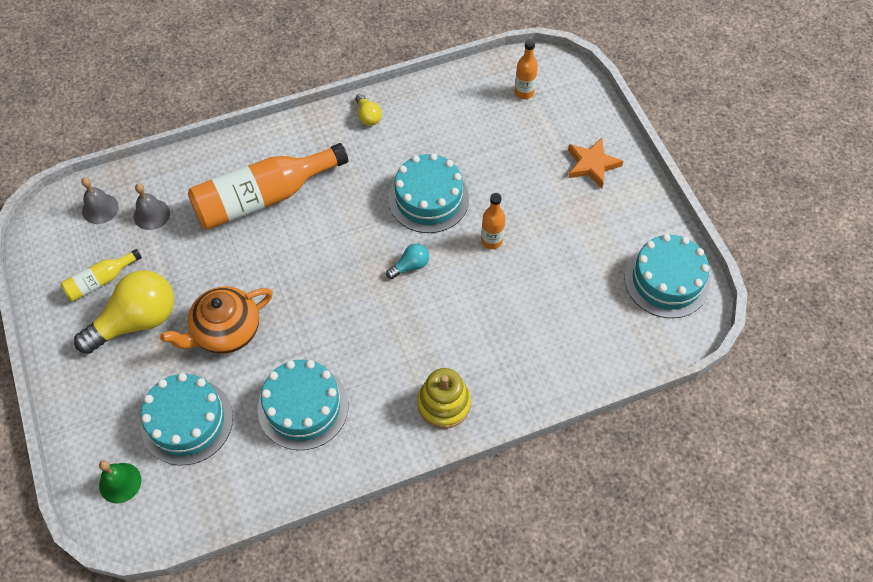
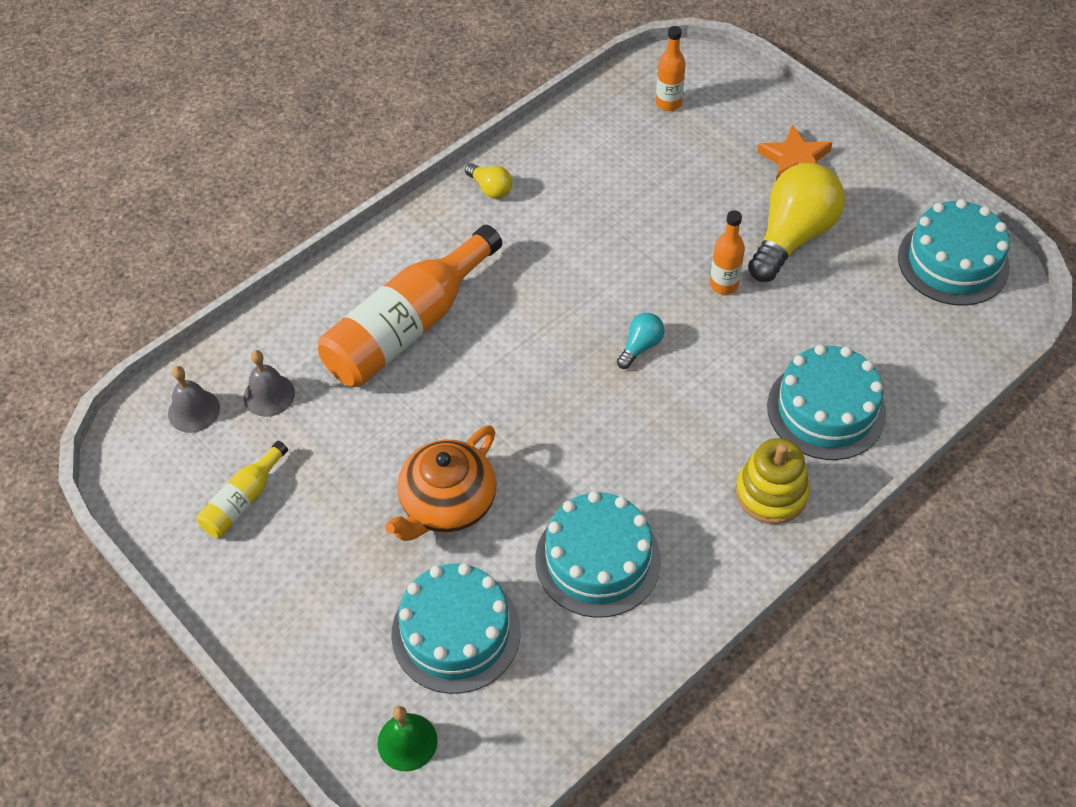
camera: 20 degrees left, 5 degrees down
yellow light bulb [74,270,174,354] -> yellow light bulb moved to [748,163,845,282]
turquoise cake [388,153,469,233] -> turquoise cake moved to [767,344,886,460]

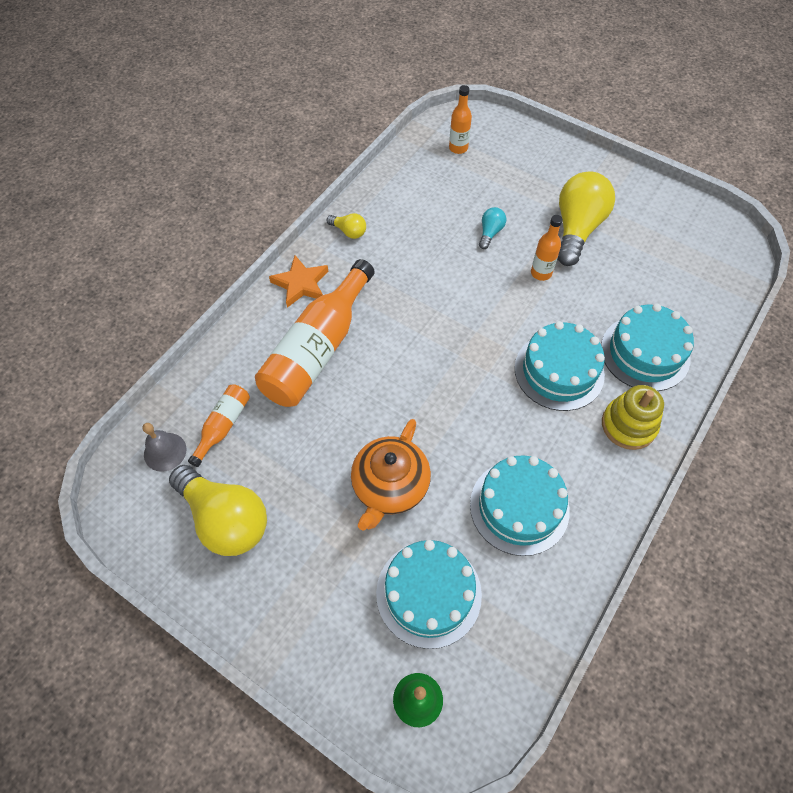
camera: 15 degrees left, 5 degrees up
yellow bottle [197,441,288,538] -> yellow light bulb [169,465,267,556]
grey bell [244,350,295,417] -> orange bottle [188,384,250,467]
turquoise light bulb [617,313,664,369] -> turquoise light bulb moved to [479,207,506,249]
orange star [757,124,832,180] -> orange star moved to [269,255,328,308]
turquoise cake [898,199,1010,306] -> turquoise cake moved to [514,321,605,411]

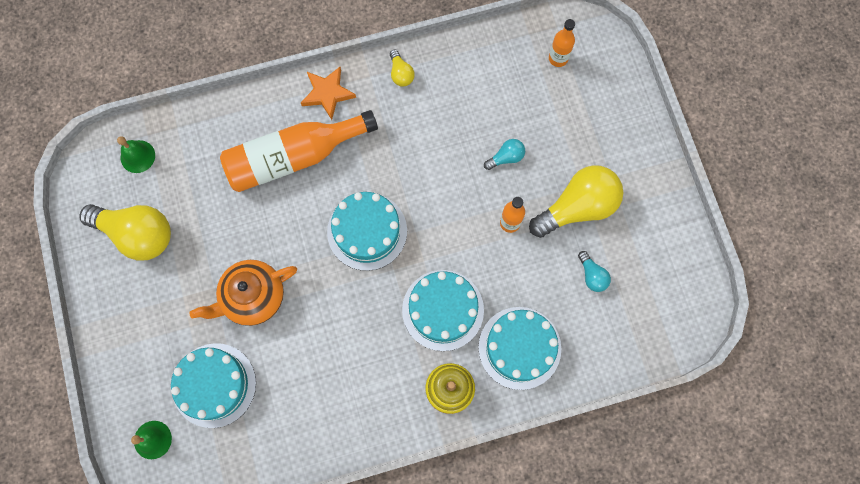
camera: 40 degrees right, 15 degrees up
grey bell [142,423,186,472] -> green bell [117,136,155,173]
yellow light bulb [169,465,267,556] -> yellow light bulb turned 60 degrees counterclockwise [79,204,171,261]
orange bottle [188,384,250,467] -> none
turquoise cake [470,455,570,556] -> turquoise cake moved to [327,192,407,271]
none -> turquoise light bulb [578,251,611,292]

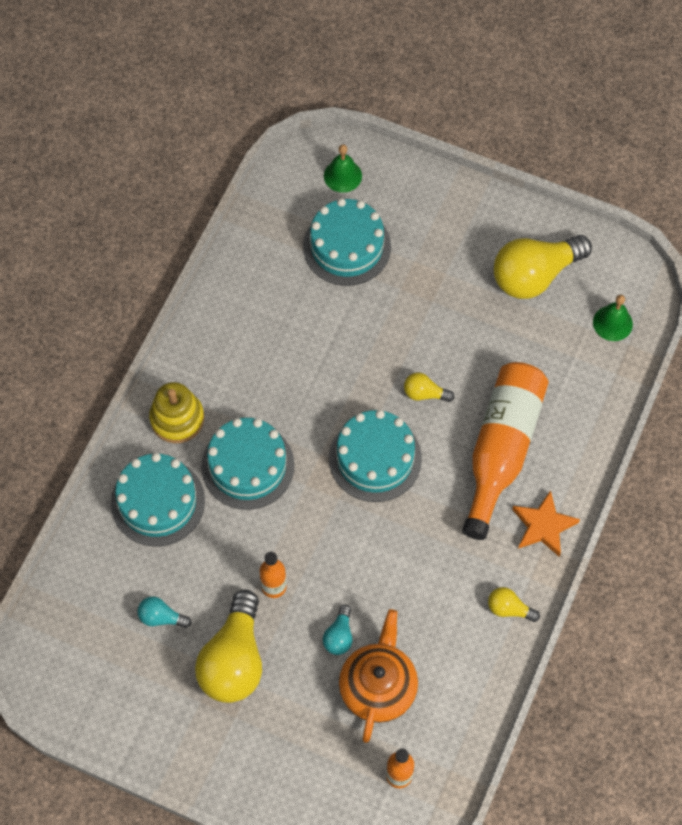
camera: 130 degrees right, 10 degrees down
orange teapot [190,260,297,326] -> orange teapot moved to [339,609,418,743]
none -> yellow light bulb [404,373,454,402]

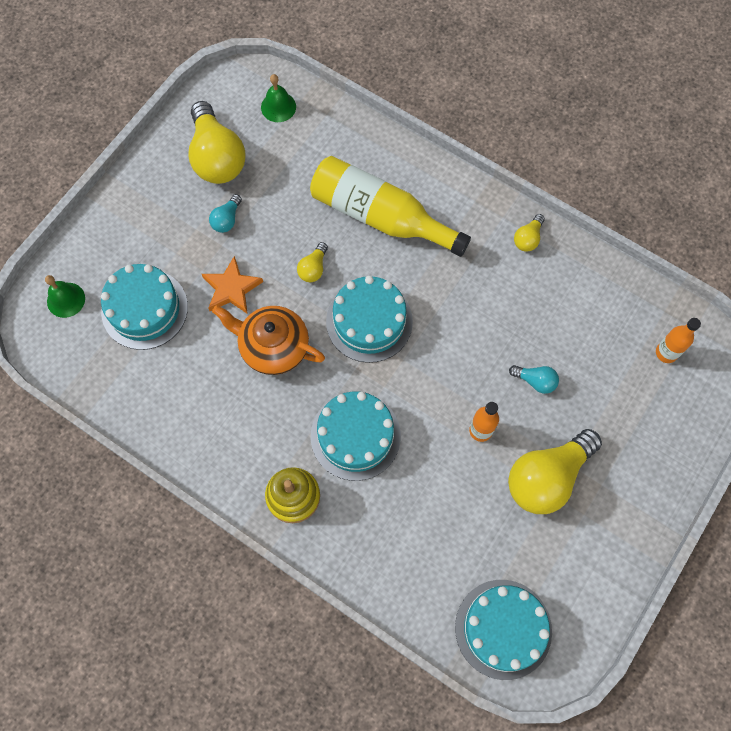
camera: 80 degrees left, 5 degrees up
turquoise cake [111,453,205,546] -> turquoise cake moved to [455,580,552,680]
turquoise light bulb [137,596,192,628] -> turquoise light bulb moved to [209,194,242,233]
yellow light bulb [195,590,262,703] -> yellow light bulb turned 120 degrees clockwise [508,429,602,514]
orange teapot [339,609,418,743] -> orange teapot moved to [212,305,325,375]
orange bottle [462,362,549,540] -> yellow bottle [310,156,471,257]
orange star [512,490,580,557] -> orange star moved to [202,256,263,314]

